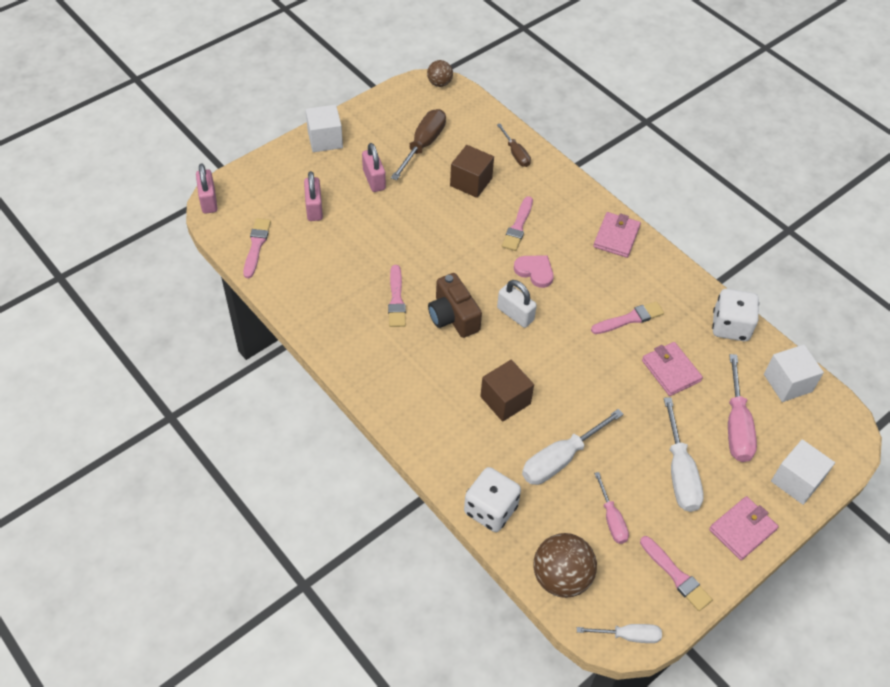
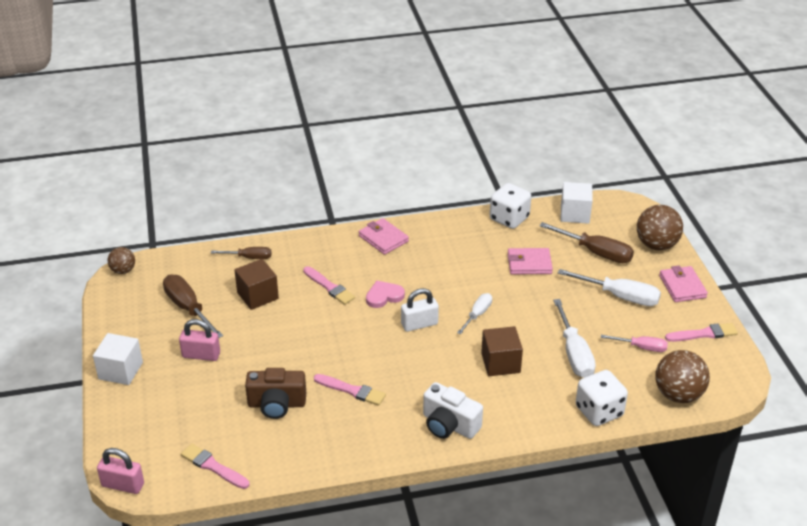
camera: 60 degrees left, 15 degrees down
pink padlock [304,171,323,221] -> none
brown camera [428,273,482,338] -> brown camera moved to [245,368,306,419]
white screwdriver [577,624,662,643] -> white screwdriver moved to [457,293,492,335]
pink brush [591,301,664,334] -> none
pink screwdriver [728,354,757,462] -> brown screwdriver [539,222,634,263]
white cube [771,439,835,505] -> brown ball [637,205,683,250]
none -> white camera [423,382,483,439]

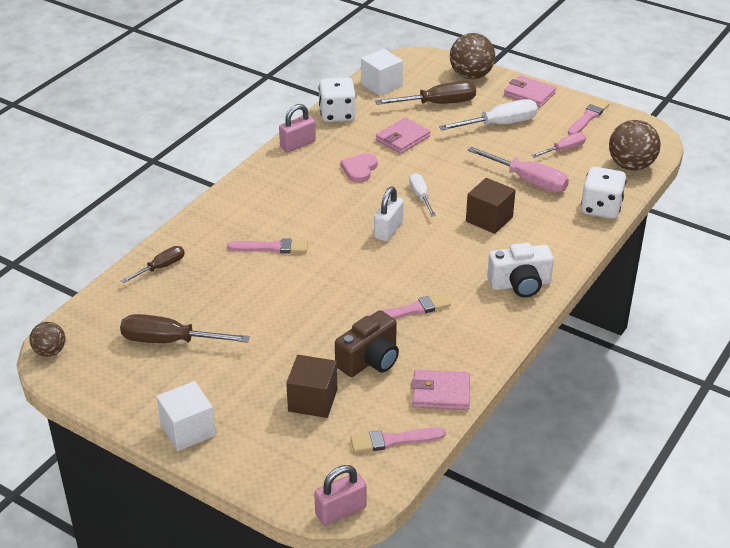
camera: 45 degrees left, 0 degrees up
pink padlock [179,319,220,361] -> pink padlock moved to [279,104,316,152]
brown cube [234,259,279,310] -> brown cube moved to [286,355,337,418]
pink wallet [359,218,409,255] -> pink wallet moved to [411,370,470,410]
pink heart [366,281,405,308] -> pink heart moved to [341,153,377,183]
white screwdriver [553,299,596,378] -> pink screwdriver [467,147,569,193]

